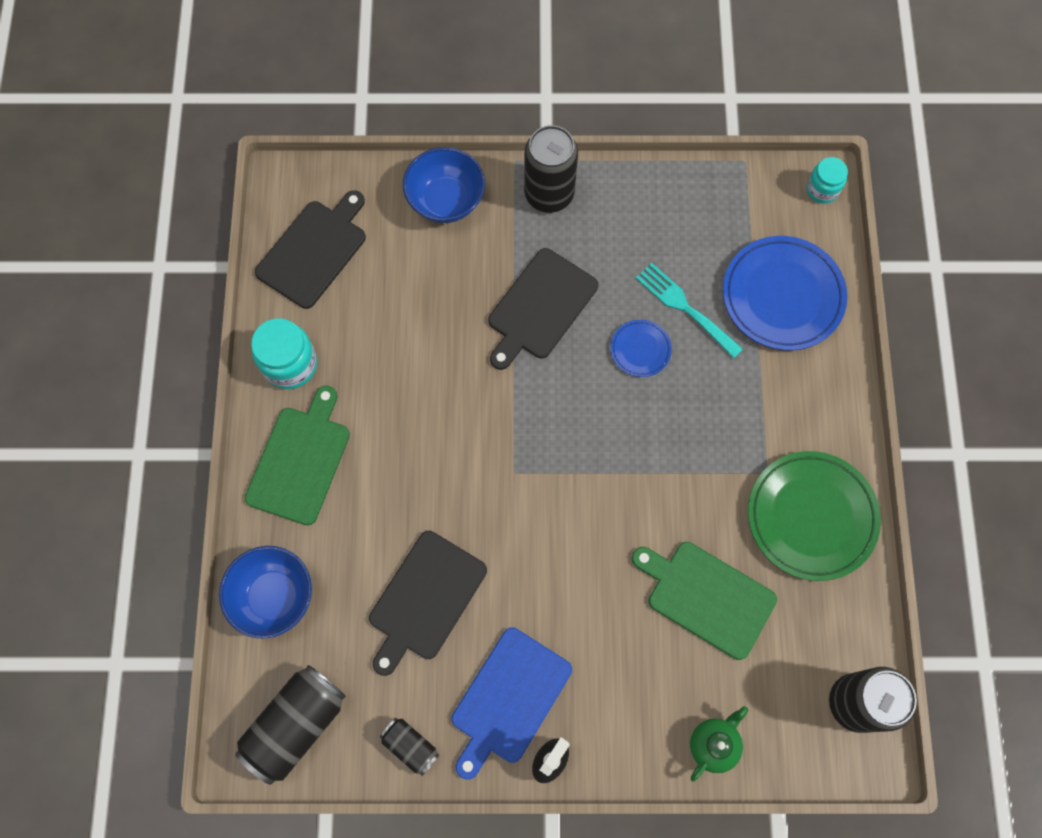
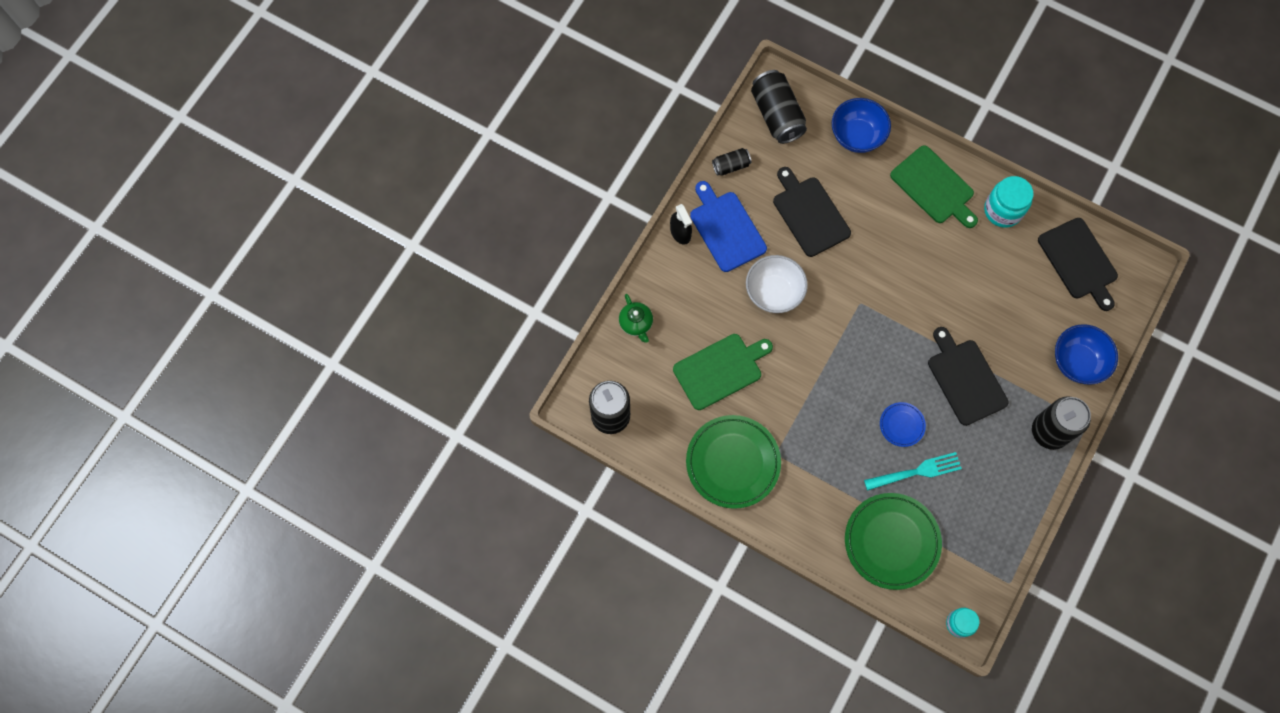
camera: 120 degrees right, 0 degrees up
blue plate [723,236,847,351] -> green plate [845,493,942,590]
none -> white bowl [746,255,808,313]

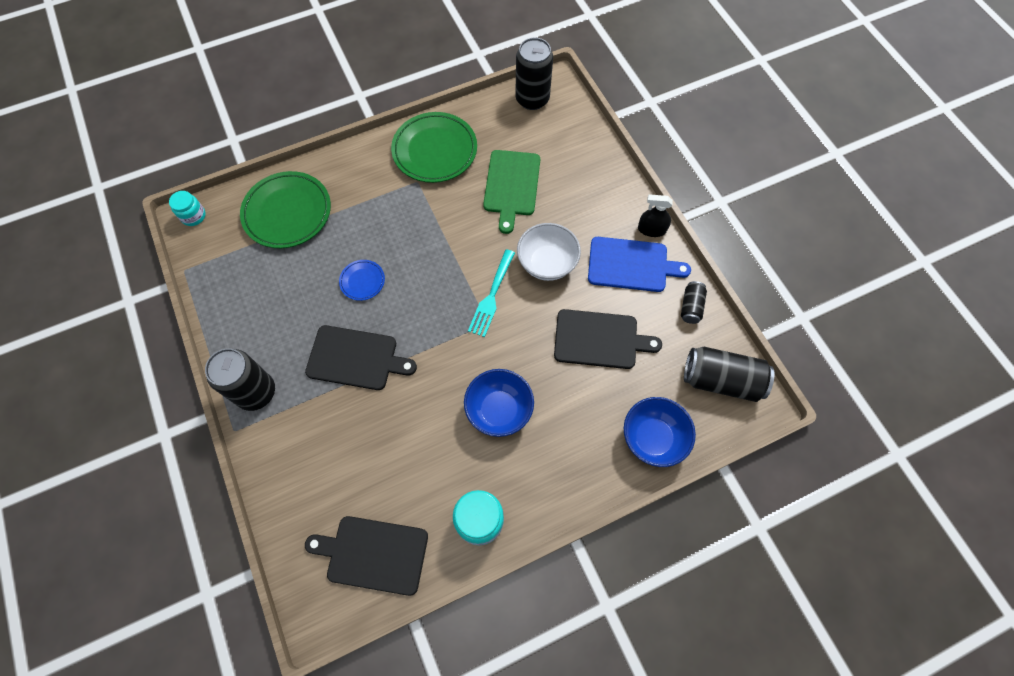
camera: 125 degrees right, 5 degrees down
green teapot [619,294,653,343] -> none
turquoise fork [864,452,962,491] -> turquoise fork moved to [468,249,515,337]
green cutting board [890,145,978,228] -> none
blue bowl [1055,324,1118,385] -> blue bowl moved to [464,369,534,437]

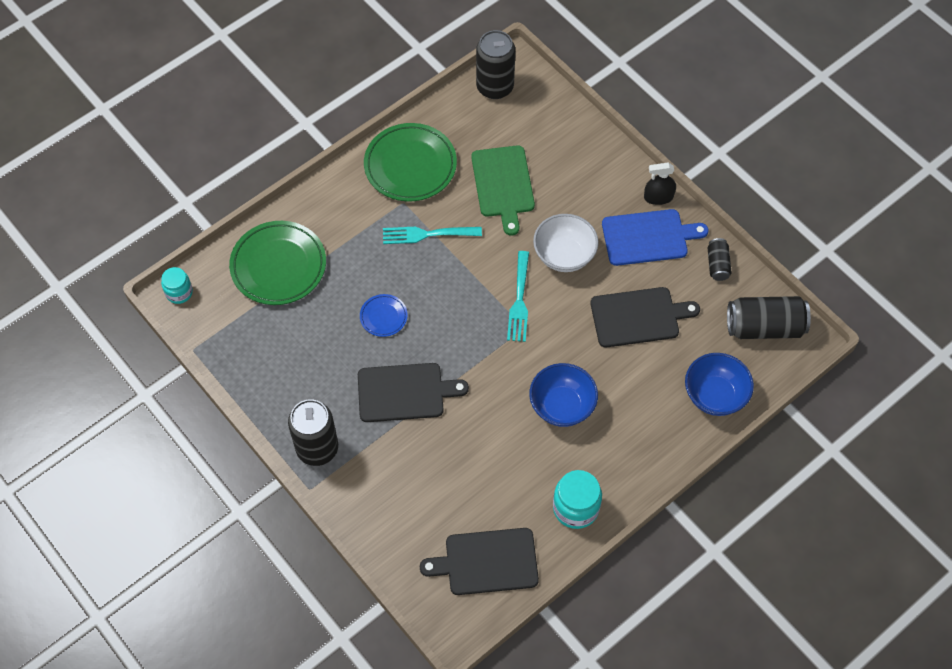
camera: 15 degrees left, 5 degrees down
none -> turquoise fork [383,227,482,244]

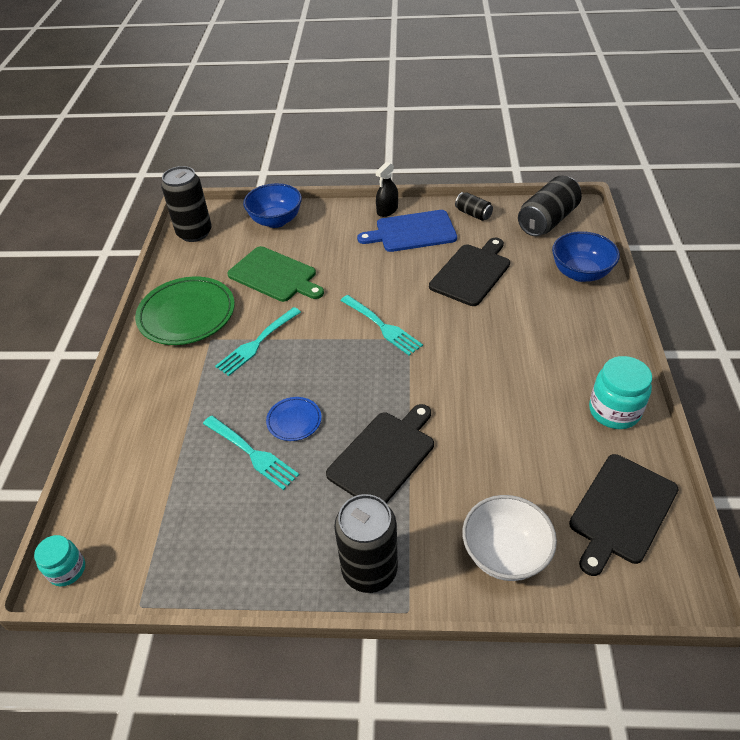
camera: 45 degrees left, 15 degrees down
green plate [229,221,326,305] -> none
blue bowl [529,363,598,427] -> blue bowl moved to [243,183,302,228]
white bowl [533,214,599,272] -> white bowl moved to [462,495,557,581]
blue cutting board [602,209,708,266] -> blue cutting board turned 135 degrees counterclockwise [357,210,457,252]
none -> turquoise fork [203,416,299,490]

